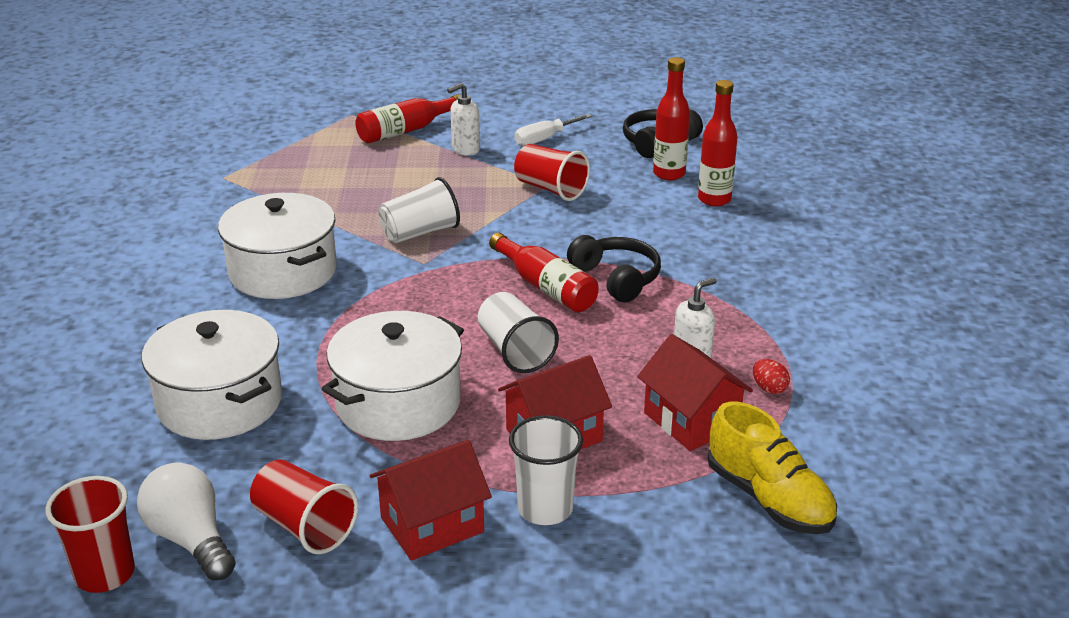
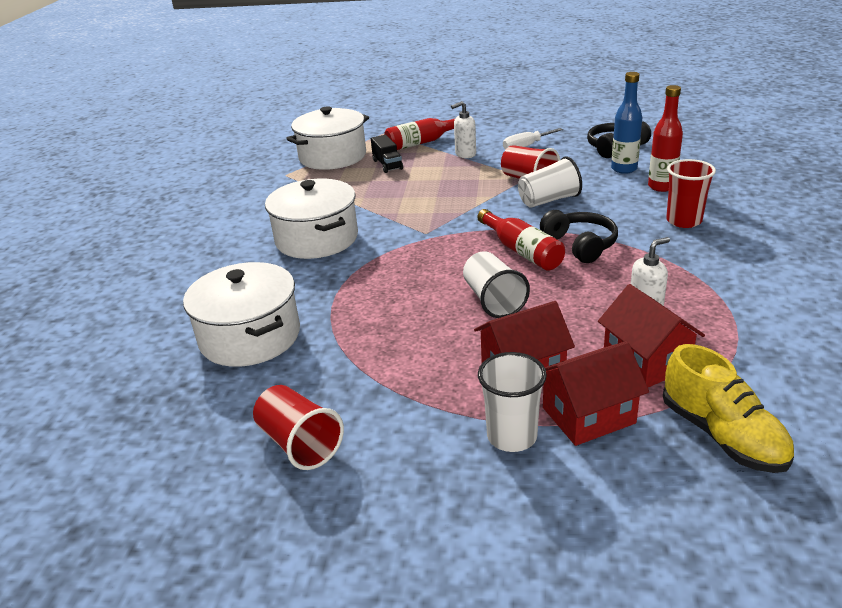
camera: 10 degrees right, 0 degrees up
red cup [46,476,135,593] -> red cup moved to [666,159,716,228]
white light bulb [137,462,236,581] -> none
white pot [322,311,464,441] -> white pot moved to [286,106,369,170]
red house [369,440,492,561] -> red house moved to [543,341,649,446]
white cup [379,177,460,243] -> white cup moved to [518,156,582,208]
red bottle [653,57,690,180] -> blue bottle [611,72,642,174]
red egg [753,359,790,394] -> none
none -> black truck [371,135,403,173]

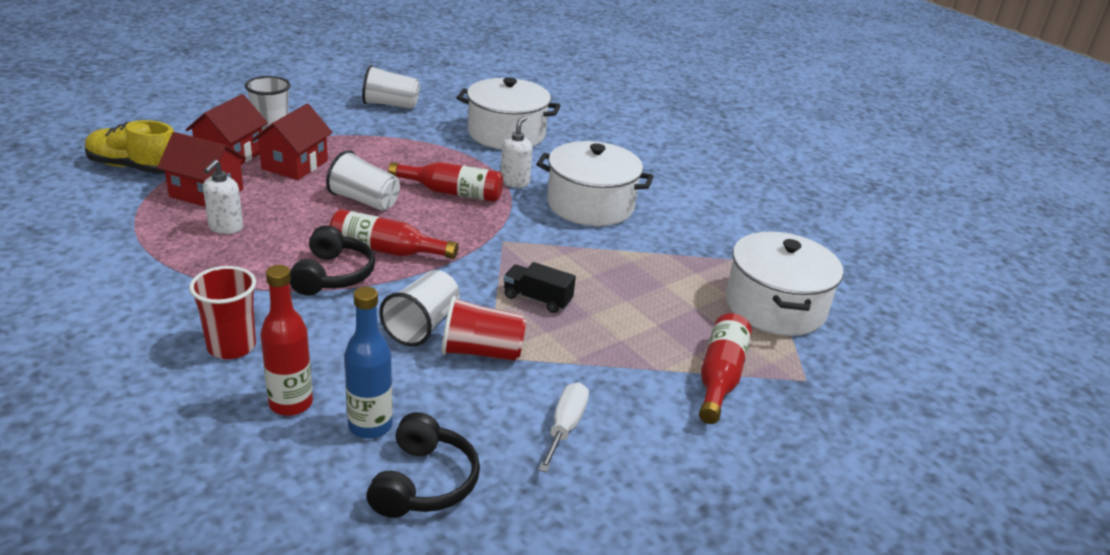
camera: 130 degrees right, 0 degrees up
red cup [253,385,344,470] -> white cup [362,65,420,109]
black truck [371,135,403,173] -> black truck moved to [504,262,576,313]
white soap dispenser [451,101,476,158] -> white soap dispenser moved to [501,116,533,188]
black headphones [540,210,618,263] -> black headphones turned 105 degrees counterclockwise [290,225,375,295]
none -> red bottle [388,162,503,202]

